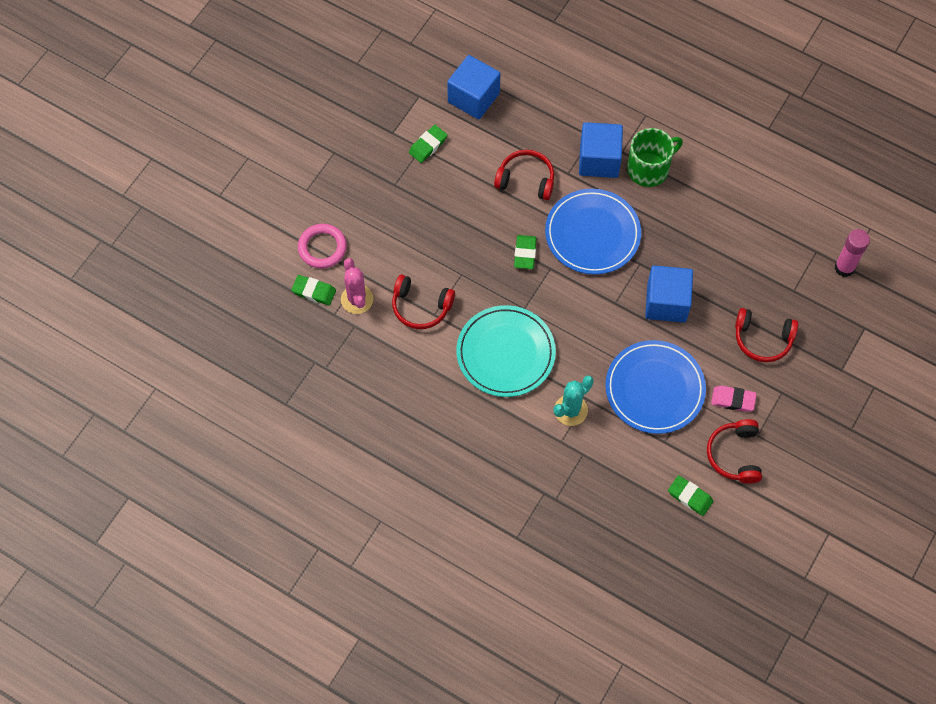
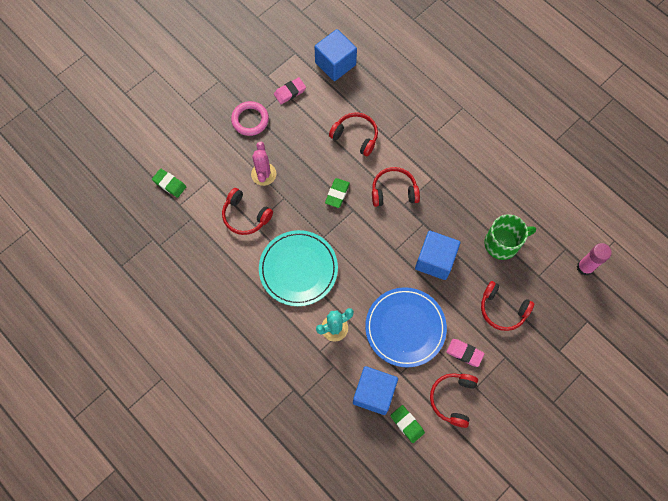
camera: 15 degrees right, 5 degrees up
pink ring [298,224,347,268] -> pink ring moved to [231,101,269,136]
pink cactus [341,258,374,314] -> pink cactus moved to [251,142,276,186]
green eraser [409,125,448,163] -> pink eraser [274,77,306,104]
blue plate [545,189,641,275] -> red headphones [372,167,420,207]
blue cube [579,122,623,178] -> blue cube moved to [353,366,398,415]
green mug [627,128,683,187] -> green mug moved to [485,214,536,260]

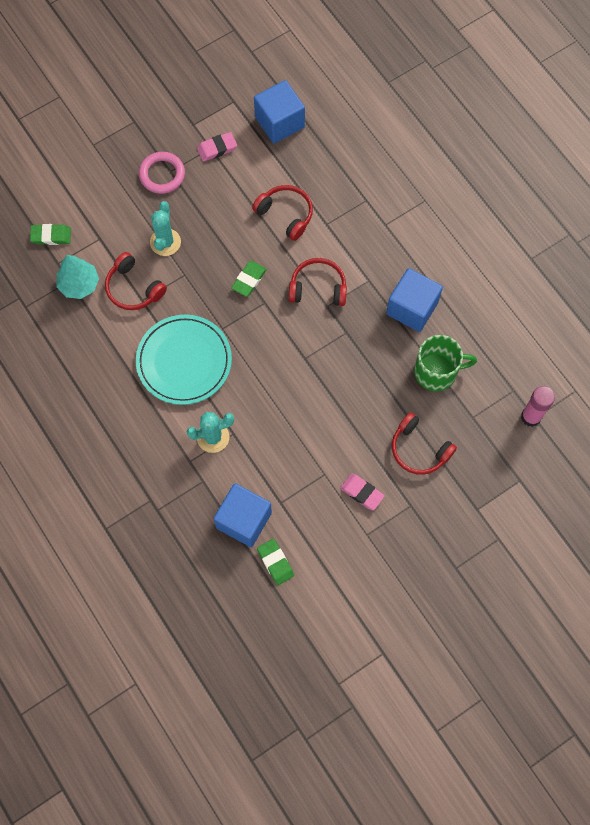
camera: 10 degrees right, 0 degrees up
green eraser [152,169,186,198] -> green eraser turned 45 degrees counterclockwise [30,224,71,245]
pink cactus [251,142,276,186] -> turquoise cactus [150,201,181,256]
blue plate [365,287,447,367] -> none
blue cube [415,231,460,280] -> blue cube moved to [386,268,443,332]
red headphones [430,373,478,428] -> none
none -> turquoise tree [56,255,99,299]

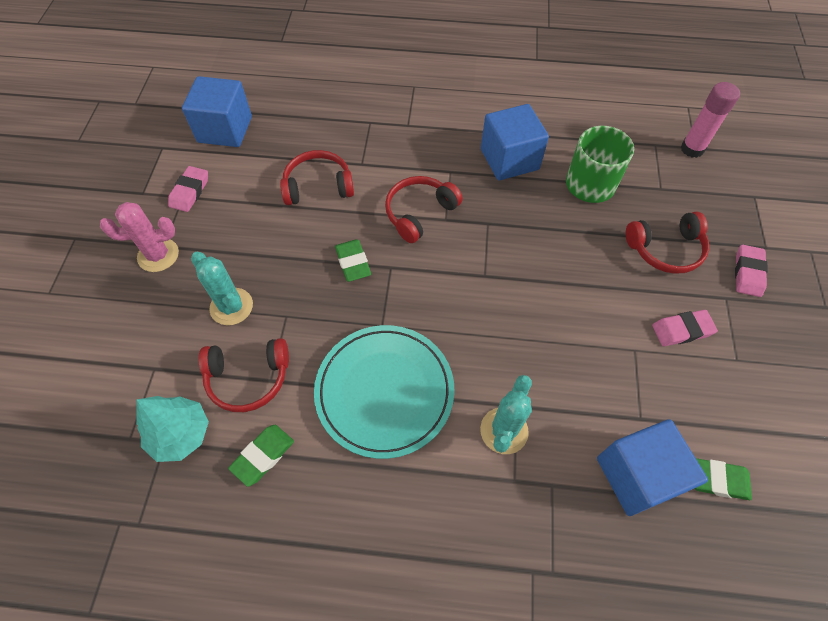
camera: 50 degrees left, 10 degrees down
green eraser [30,224,71,245] -> green eraser moved to [228,425,294,487]
pink ring [139,152,185,194] -> pink cactus [100,202,179,272]
none -> pink eraser [735,245,768,297]

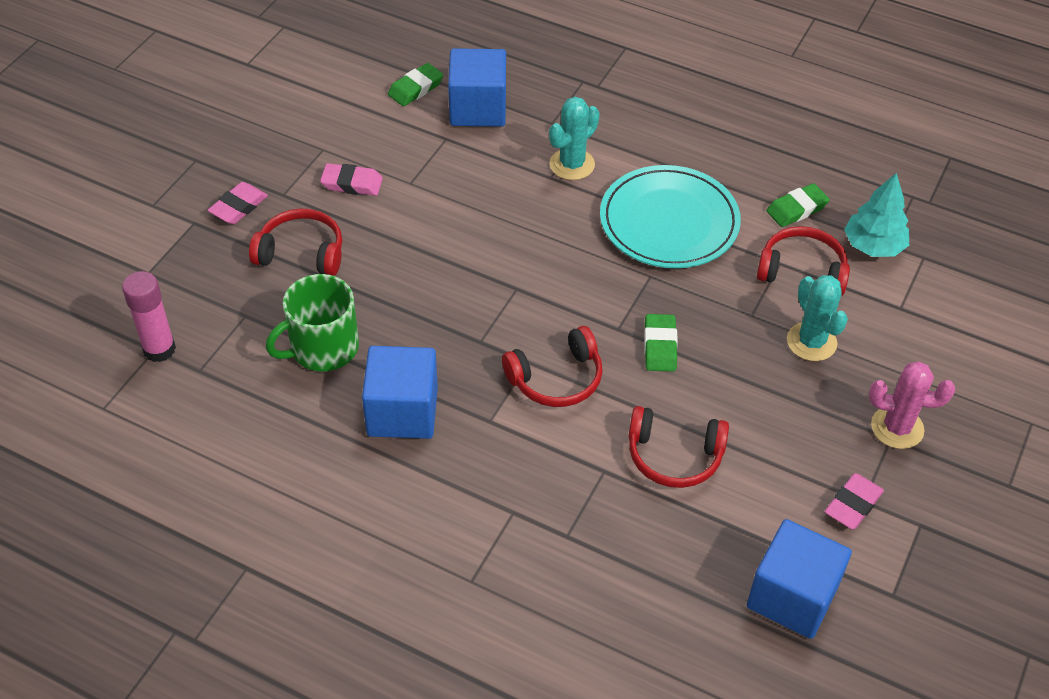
camera: 160 degrees left, 10 degrees down
green eraser [694,458,752,500] -> green eraser turned 75 degrees counterclockwise [388,63,443,106]

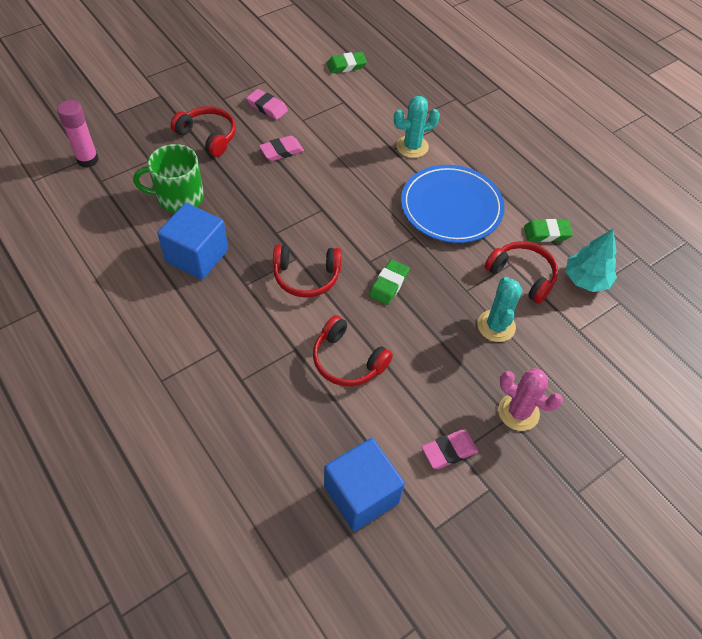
camera: 25 degrees right, 5 degrees up
pink eraser [208,182,268,224] -> pink eraser moved to [259,135,304,161]
blue cube [448,48,506,127] -> none
turquoise plate [600,165,741,268] -> blue plate [401,165,505,243]

